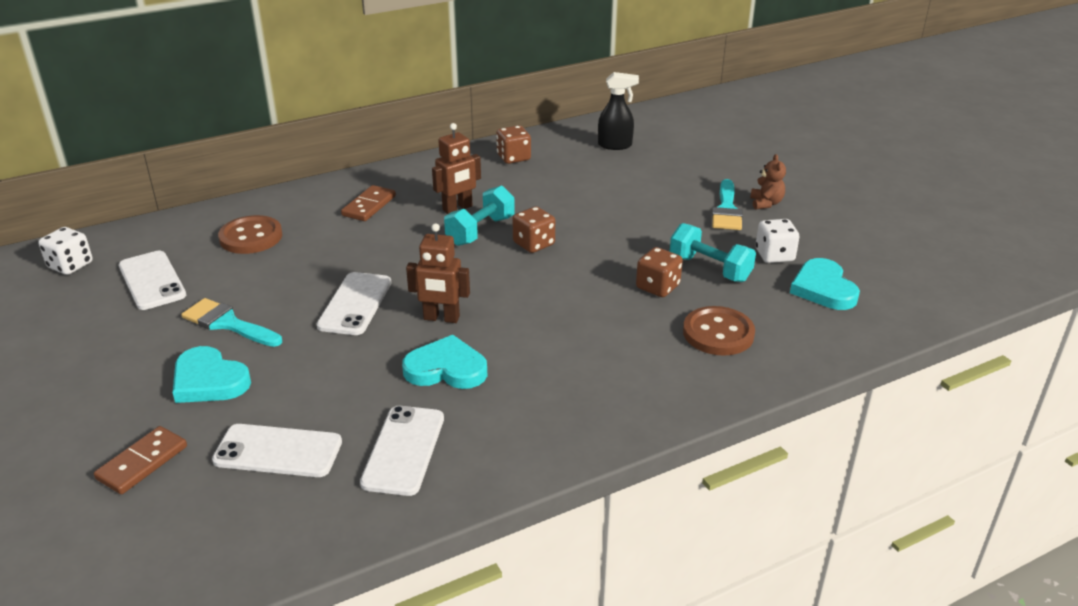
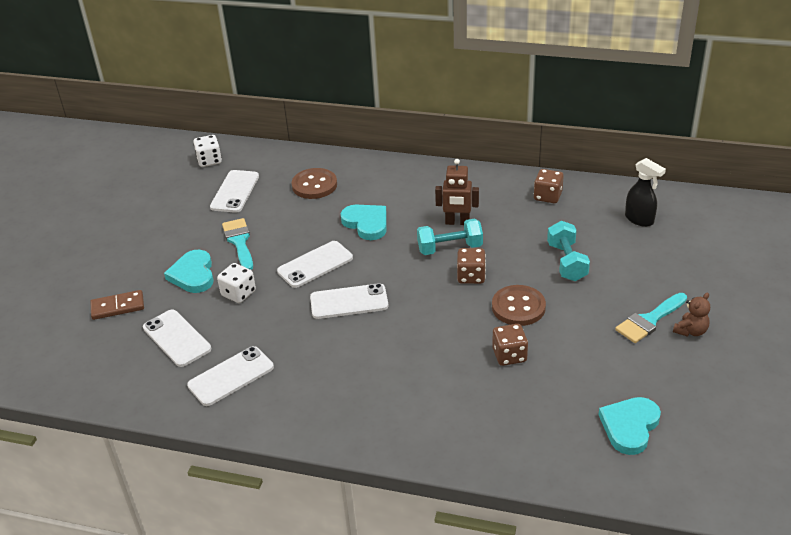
camera: 45 degrees right, 5 degrees up
brown domino [341,185,396,221] -> none
turquoise heart [402,335,488,389] -> turquoise heart moved to [341,205,387,240]
brown robot [406,223,470,323] -> white phone [310,283,388,319]
turquoise dumbbell [670,223,756,282] -> turquoise dumbbell moved to [547,221,590,281]
brown button [683,306,755,356] -> brown button moved to [492,285,546,326]
white dice [756,219,799,263] -> white dice moved to [217,263,256,303]

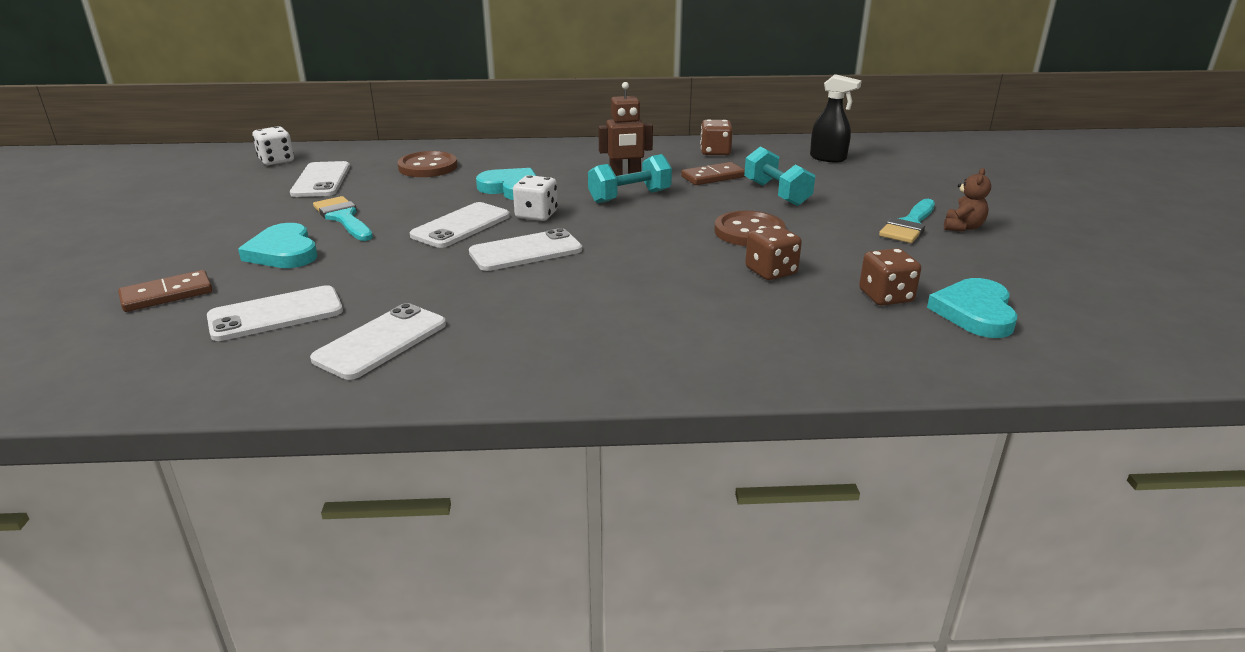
camera: 20 degrees left, 10 degrees down
white phone [143,310,211,367] -> white phone turned 60 degrees counterclockwise [207,285,343,341]
white dice [217,263,256,303] -> white dice moved to [513,175,558,221]
brown dice [457,248,486,284] -> brown dice moved to [859,248,921,305]
none -> brown domino [681,162,745,185]

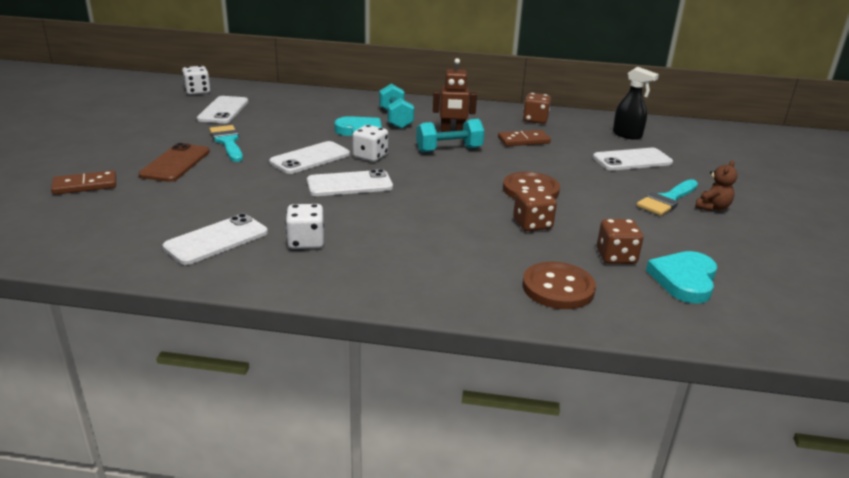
camera: 10 degrees right, 0 degrees up
white phone [207,285,343,341] -> white phone moved to [593,148,673,170]
turquoise heart [238,223,317,268] -> brown phone [139,143,210,182]
brown button [397,151,457,177] -> brown button moved to [522,262,596,309]
turquoise dumbbell [744,146,815,206] -> turquoise dumbbell moved to [379,84,414,129]
none -> white dice [286,204,324,249]

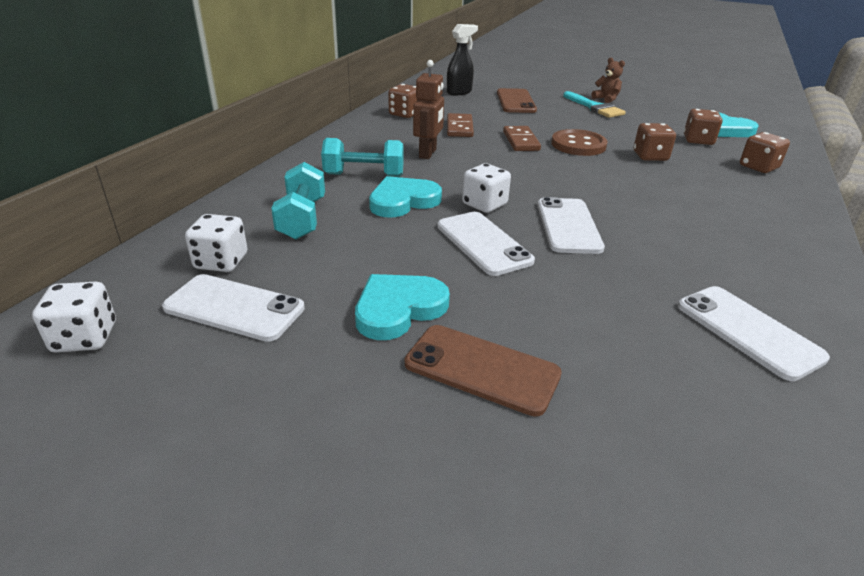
camera: 75 degrees left, 5 degrees up
brown domino [51,170,116,195] -> brown domino moved to [503,126,541,151]
turquoise brush [209,125,243,162] -> turquoise heart [355,274,450,340]
white dice [286,204,324,249] -> white dice moved to [185,214,247,272]
turquoise dumbbell [416,119,484,152] -> turquoise dumbbell moved to [271,162,325,239]
brown button [522,262,596,309] -> brown dice [740,132,790,173]
white phone [593,148,673,170] -> brown phone [497,88,537,113]

